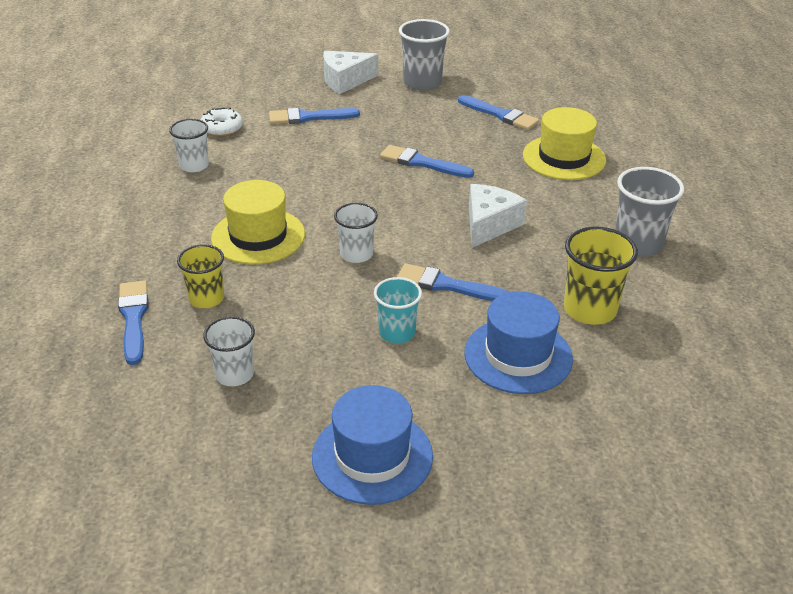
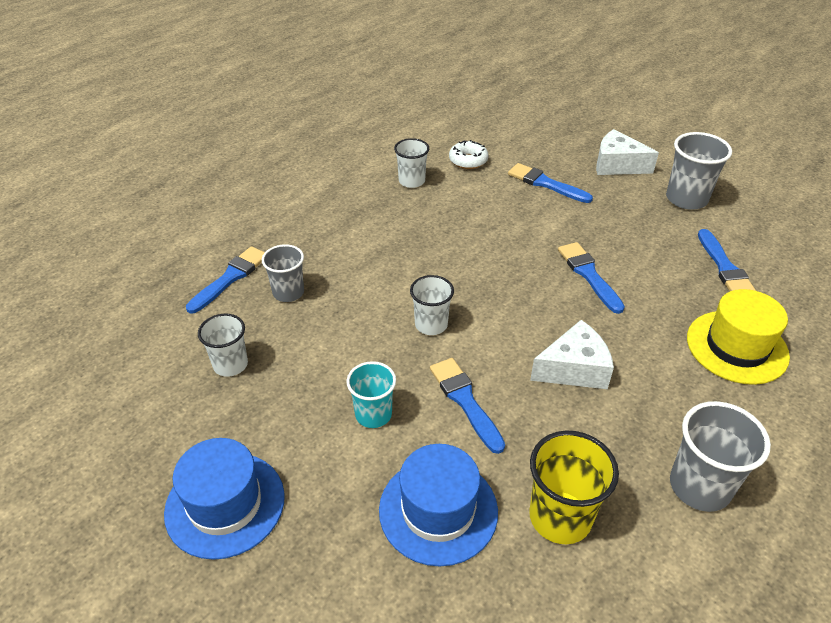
camera: 45 degrees right, 5 degrees up
yellow cup [177,244,224,308] -> grey cup [262,244,304,302]
yellow hat [211,180,305,265] -> none

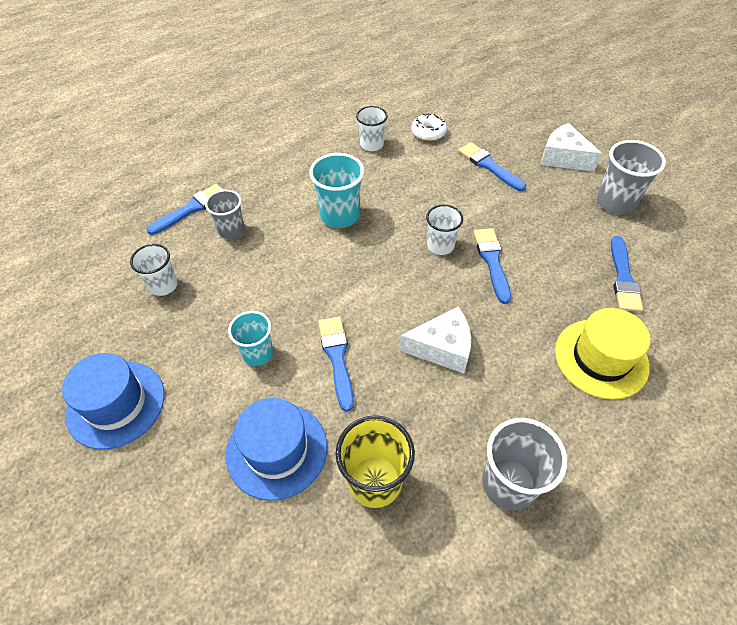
camera: 15 degrees right, 10 degrees up
white cup [410,275,454,335] -> white cup moved to [426,204,463,255]
none -> turquoise cup [309,153,364,228]

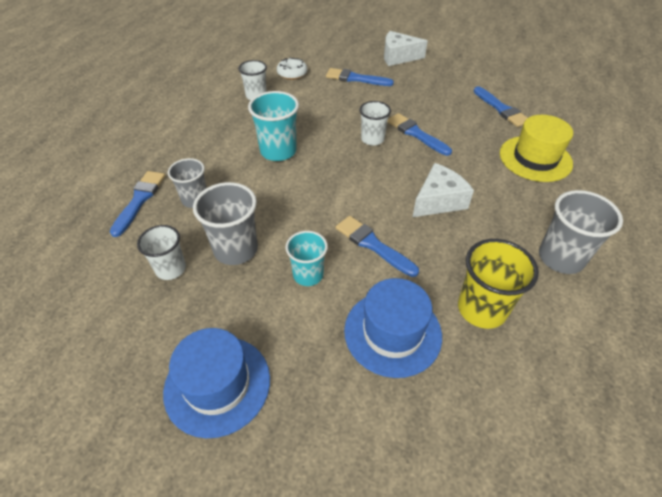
camera: 35 degrees left, 5 degrees down
grey cup [597,140,666,215] -> grey cup moved to [193,182,258,265]

